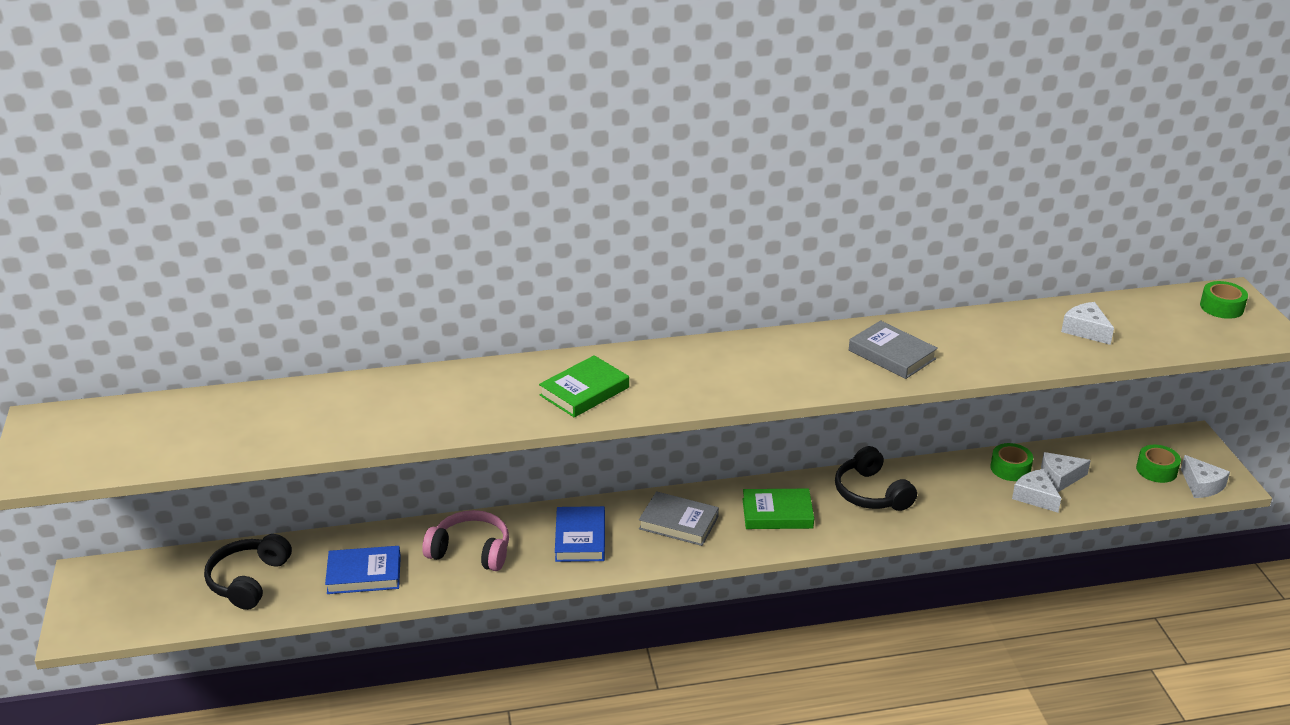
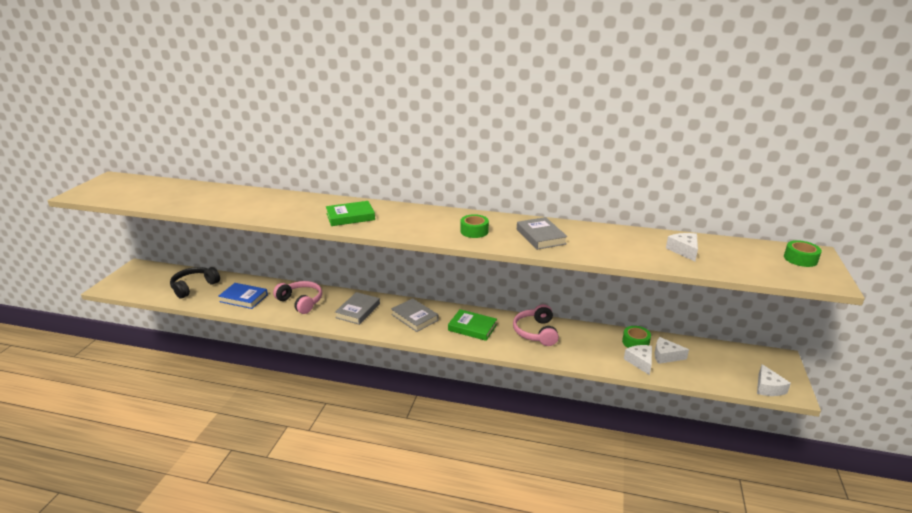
camera: 25 degrees right, 5 degrees down
blue book [555,506,605,562] -> grey book [335,292,380,325]
black headphones [835,446,917,511] -> pink headphones [513,304,559,346]
green tape [1136,445,1181,483] -> green tape moved to [460,214,489,238]

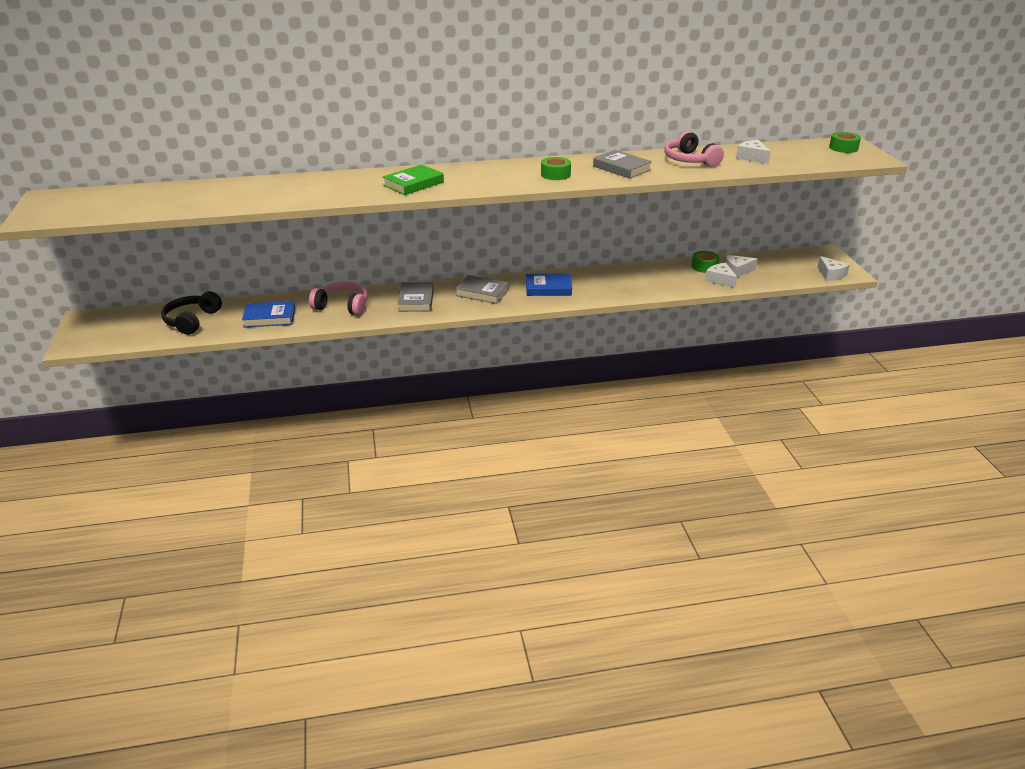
camera: 25 degrees left, 5 degrees up
green book [448,309,497,341] -> blue book [526,274,572,296]
pink headphones [513,304,559,346] -> pink headphones moved to [664,131,724,167]

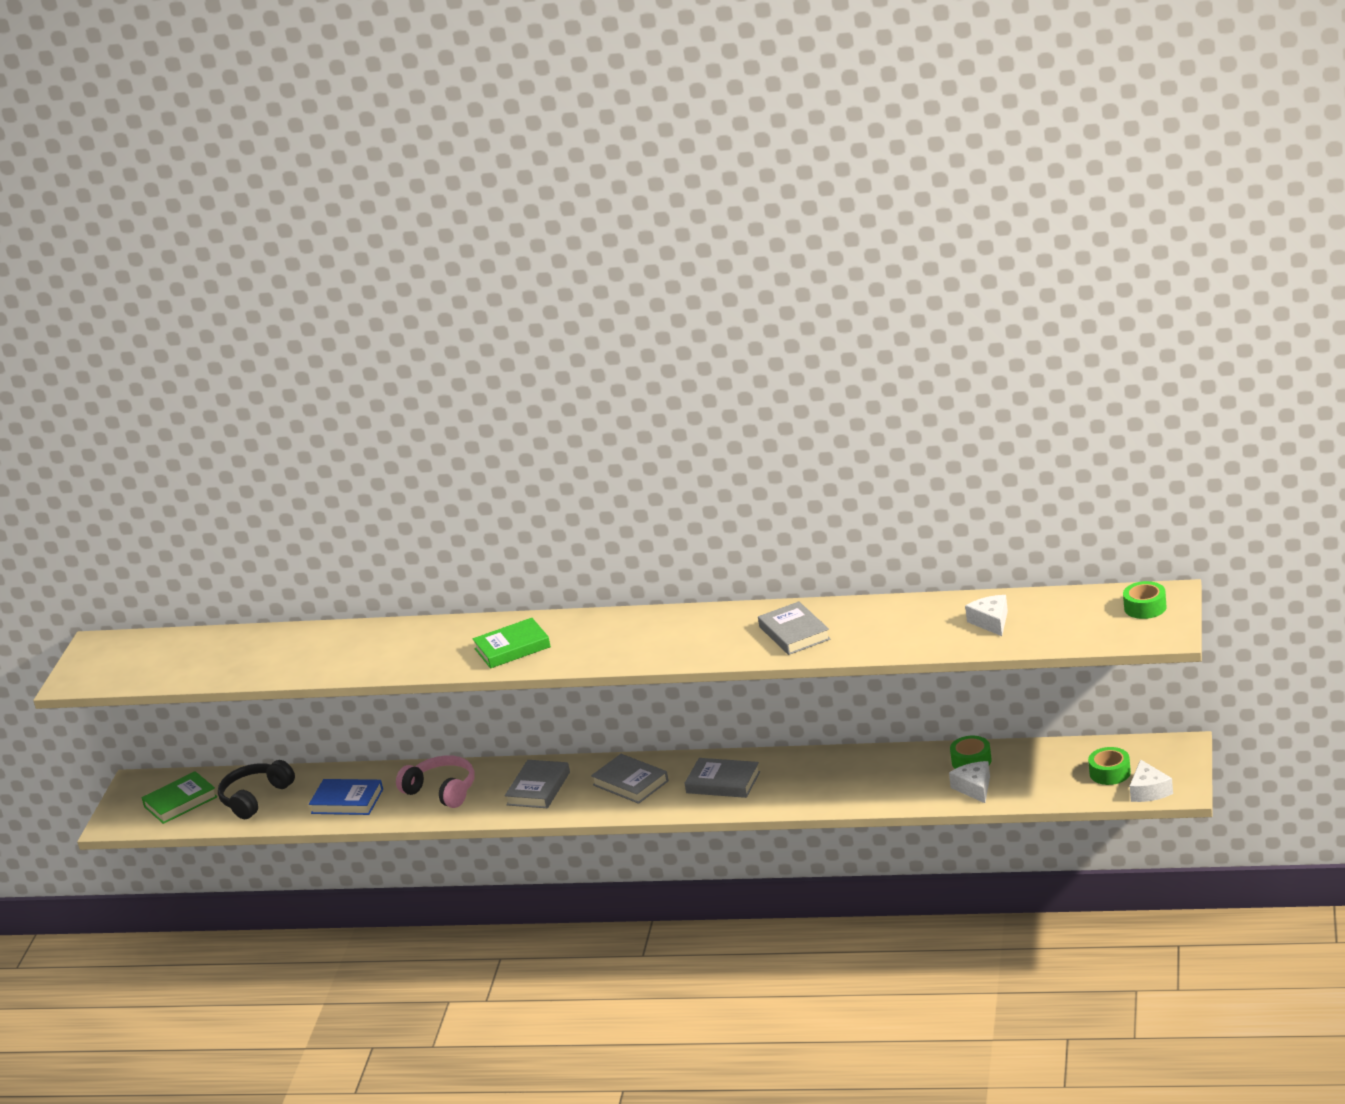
camera: 25 degrees right, 5 degrees down
blue book [526,274,572,296] -> grey book [684,758,760,798]
green tape [541,157,571,180] -> green tape moved to [1088,747,1131,785]
pink headphones [664,131,724,167] -> none
white cheese [726,255,757,277] -> none
none -> green book [141,771,217,824]

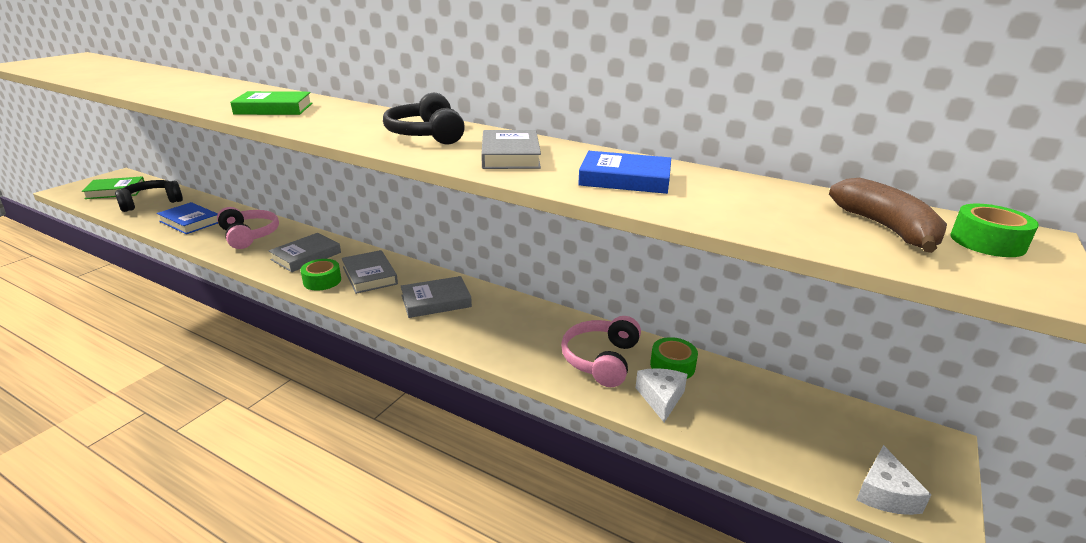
camera: 15 degrees right, 0 degrees up
grey book [684,758,760,798] -> grey book turned 60 degrees counterclockwise [401,276,472,318]
white cheese [965,595,1008,636] -> none
green tape [1088,747,1131,785] -> green tape moved to [300,259,341,290]
none -> black headphones [383,93,465,145]
none -> pink headphones [561,316,641,387]
none -> blue book [578,151,671,194]
none -> brown banana [829,177,947,253]

